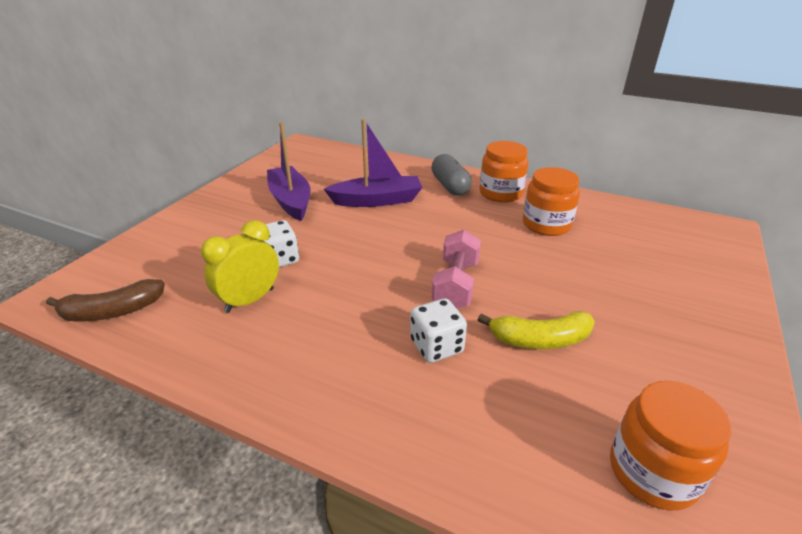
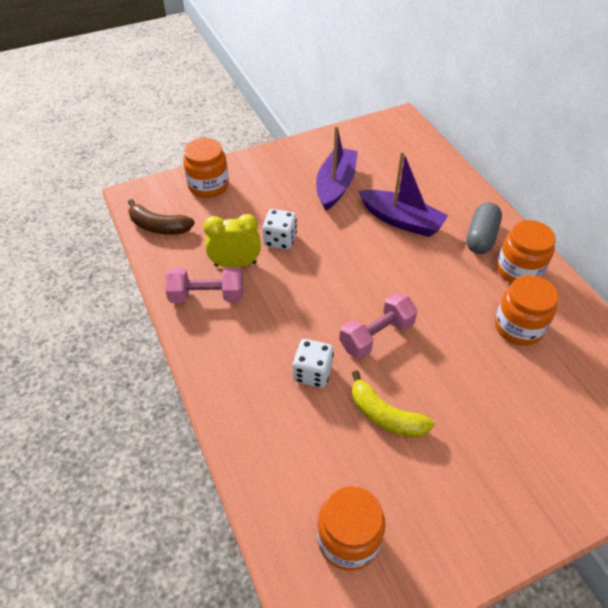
camera: 40 degrees right, 15 degrees up
none -> pink dumbbell [165,267,243,303]
none -> orange jar [183,138,229,198]

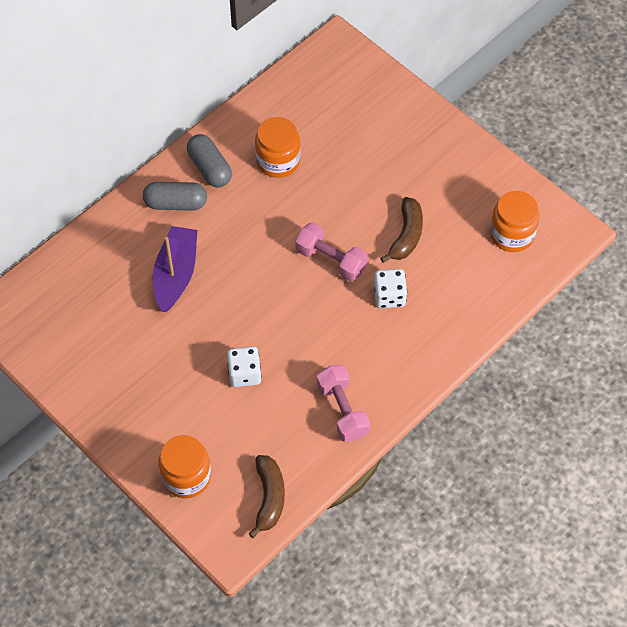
camera: 110 degrees left, 10 degrees up
yellow clock [203,214,261,268] -> none
purple boat [316,125,358,211] -> none
yellow banana [352,371,434,438] -> brown banana [380,197,423,263]
orange jar [497,220,556,284] -> grey capsule [187,134,232,187]

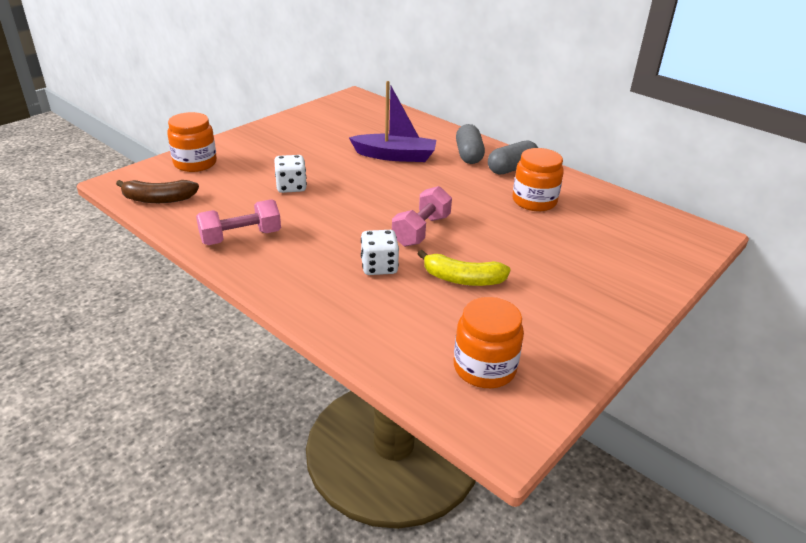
camera: 85 degrees right, 25 degrees down
brown banana [380,197,423,263] -> yellow banana [418,250,511,286]

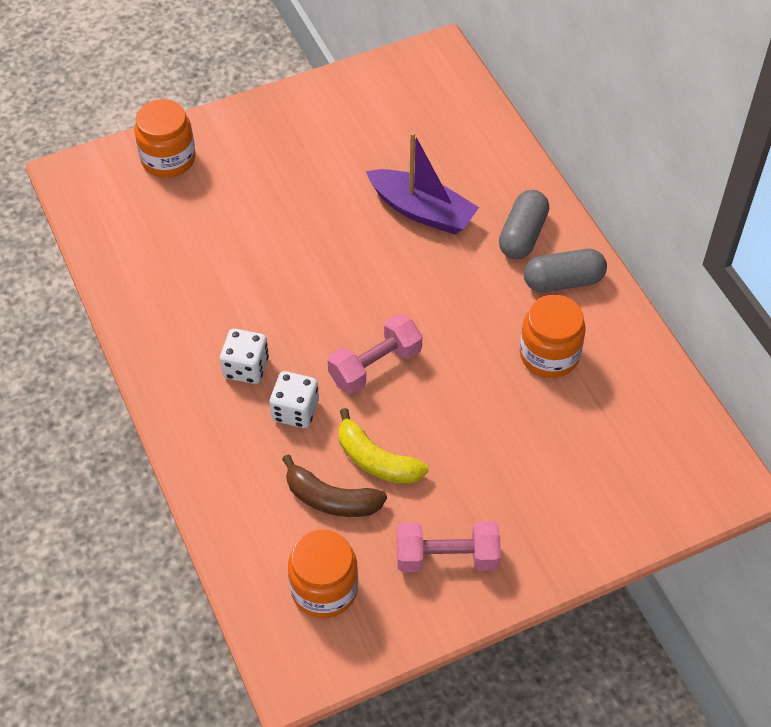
camera: 25 degrees right, 20 degrees up
brown banana [116,180,199,203] -> brown banana moved to [282,455,387,517]
pink dumbbell [196,199,281,245] -> pink dumbbell moved to [397,521,501,572]
white dice [274,155,307,193] -> white dice moved to [220,329,269,384]

